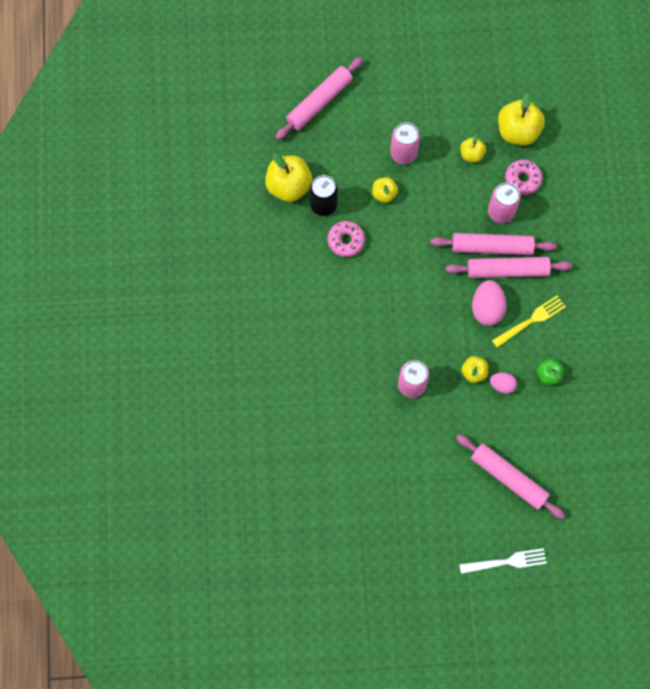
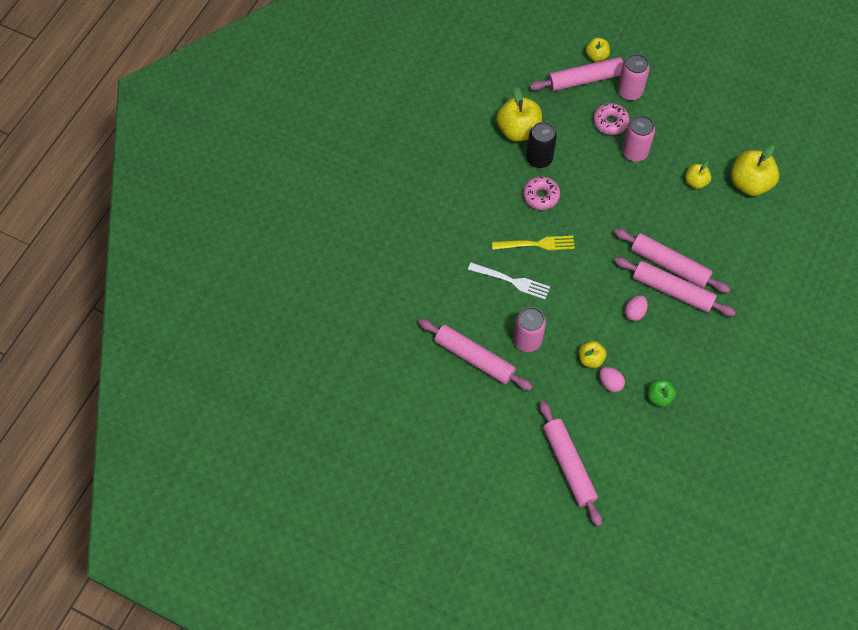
camera: 30 degrees right, 10 degrees down
yellow apple [372,177,398,203] -> yellow apple moved to [585,38,610,62]
white fork [459,548,547,574] -> white fork moved to [468,262,550,299]
pink egg [472,280,506,326] -> pink egg [625,295,648,321], size x0.60
pink can [488,183,521,224] -> pink can moved to [617,54,650,100]
yellow fork [492,295,566,348] -> yellow fork moved to [492,236,575,250]
pink donut [505,160,542,195] -> pink donut moved to [593,103,630,135]
none -> pink rolling pin [418,319,533,390]

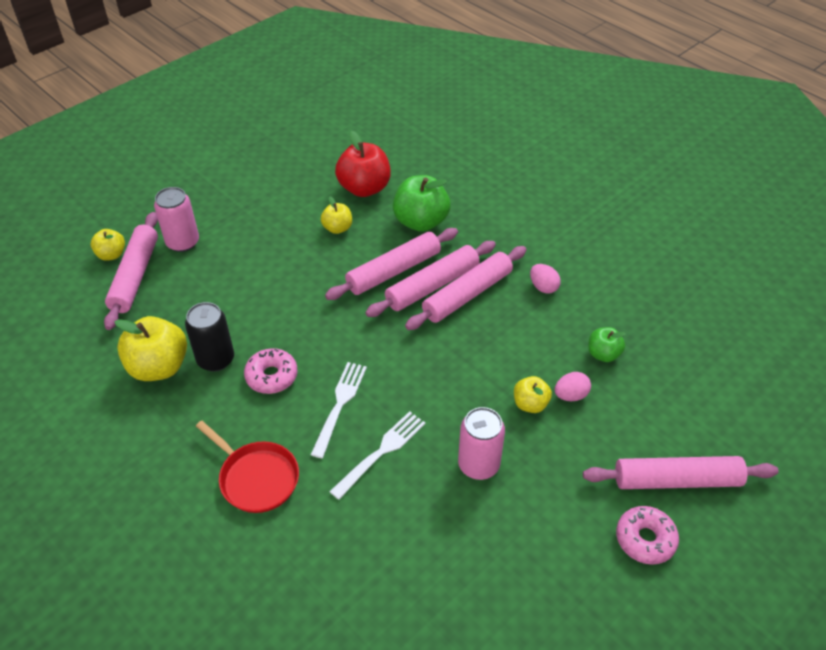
camera: 70 degrees left, 15 degrees down
pink rolling pin [418,319,533,390] -> pink rolling pin moved to [325,228,458,300]
yellow fork [492,236,575,250] -> white fork [311,362,367,458]
pink donut [593,103,630,135] -> pink donut moved to [616,506,679,565]
pink can [622,115,655,162] -> none
pink egg [625,295,648,321] -> pink egg moved to [530,264,561,294]
yellow apple [731,145,779,196] -> red apple [335,131,391,197]
none -> red pan [196,420,299,513]
none -> green apple [393,175,450,232]

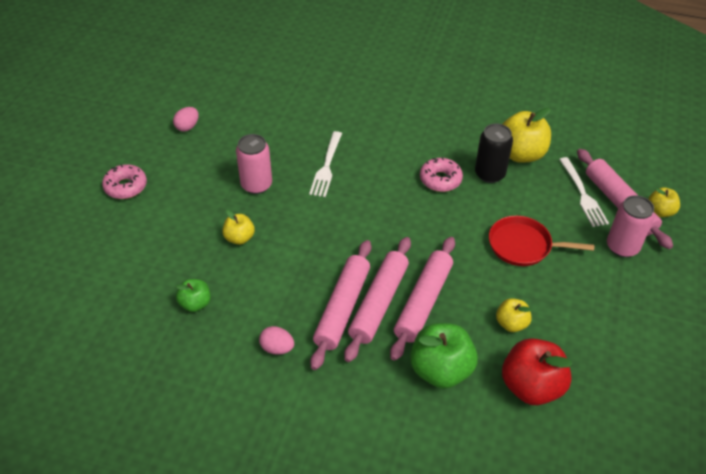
camera: 150 degrees right, 0 degrees up
red pan [196,420,299,513] -> red pan moved to [489,216,594,266]
white fork [311,362,367,458] -> white fork moved to [559,157,609,227]
pink egg [555,372,591,402] -> pink egg moved to [173,107,199,132]
pink rolling pin [583,456,779,489] -> none

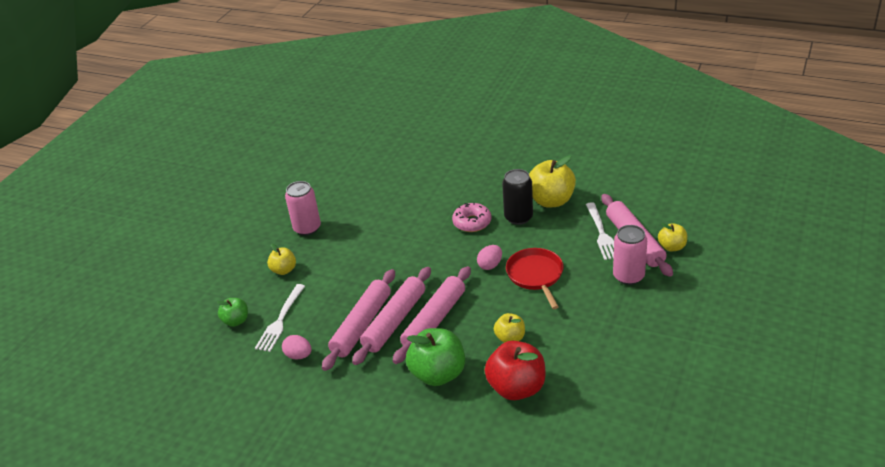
camera: 10 degrees right, 10 degrees down
pink donut [102,164,147,199] -> none
pink egg [173,107,199,132] -> pink egg moved to [477,245,502,270]
white fork [309,131,342,197] -> white fork moved to [255,284,305,352]
red pan [489,216,594,266] -> red pan turned 60 degrees clockwise [506,248,564,309]

